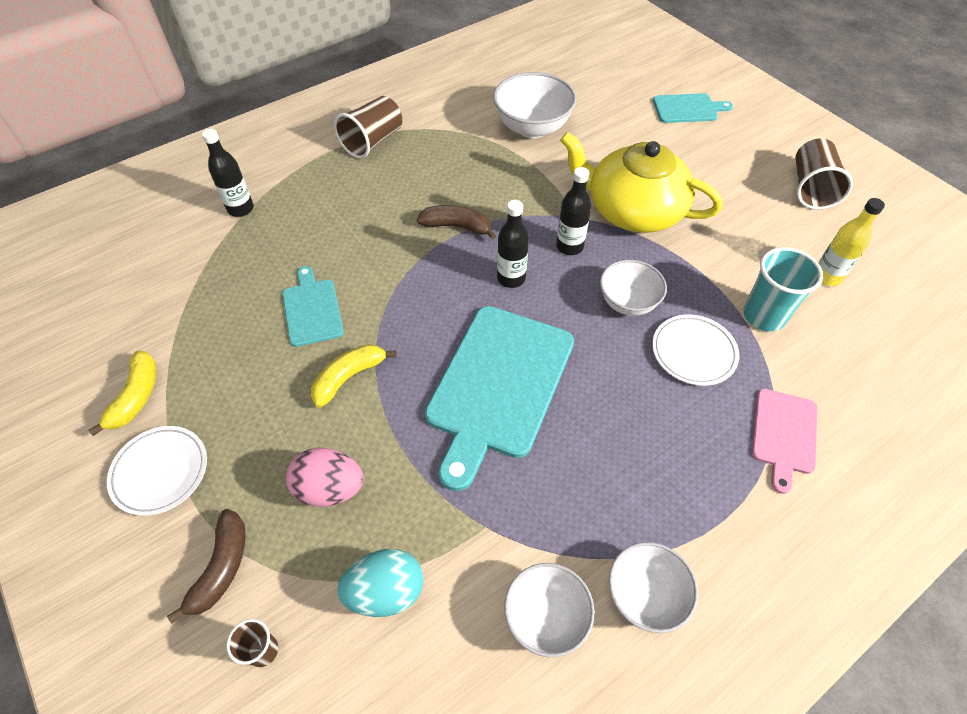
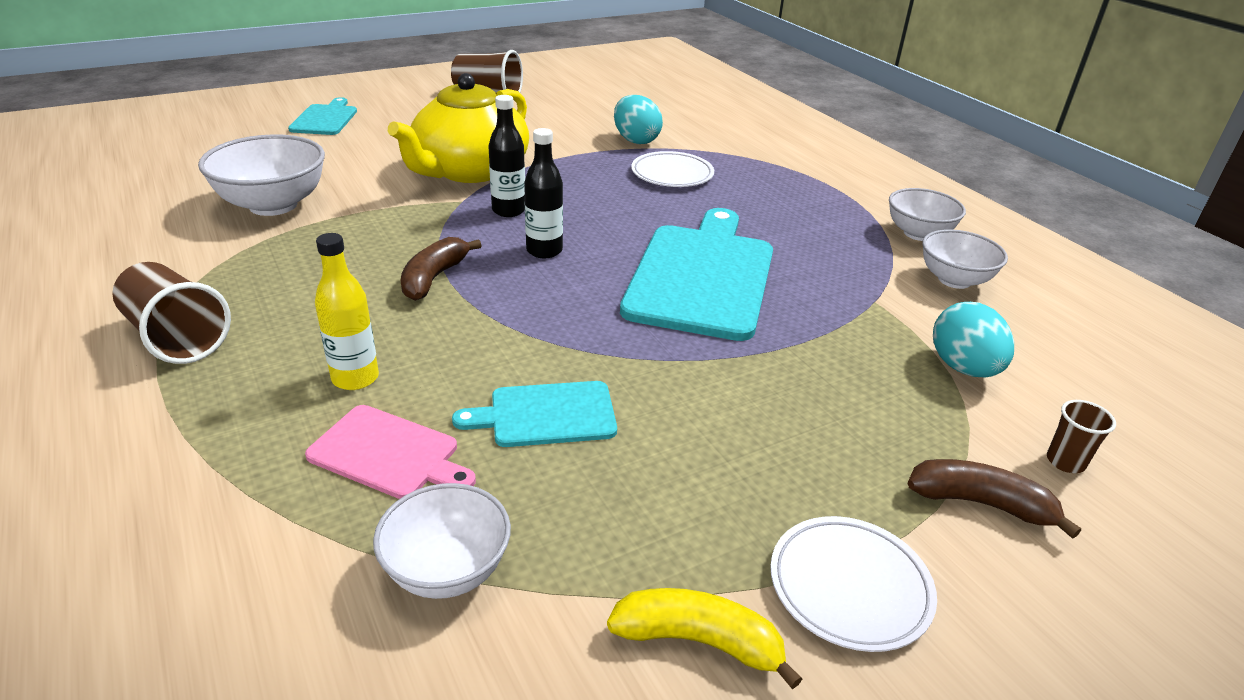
camera: 85 degrees left, 20 degrees down
black bottle [202,129,254,217] -> none
pink egg [286,448,364,507] -> none
yellow banana [311,344,397,408] -> none
turquoise cutting board [425,306,574,491] -> turquoise cutting board turned 105 degrees counterclockwise [620,208,773,341]
white bowl [600,260,667,316] -> white bowl moved to [373,483,511,599]
turquoise cup [743,247,823,331] -> turquoise egg [614,95,663,144]
pink cutting board [752,389,818,494] -> pink cutting board moved to [305,405,476,499]
yellow bottle [818,198,885,286] -> yellow bottle moved to [315,233,379,390]

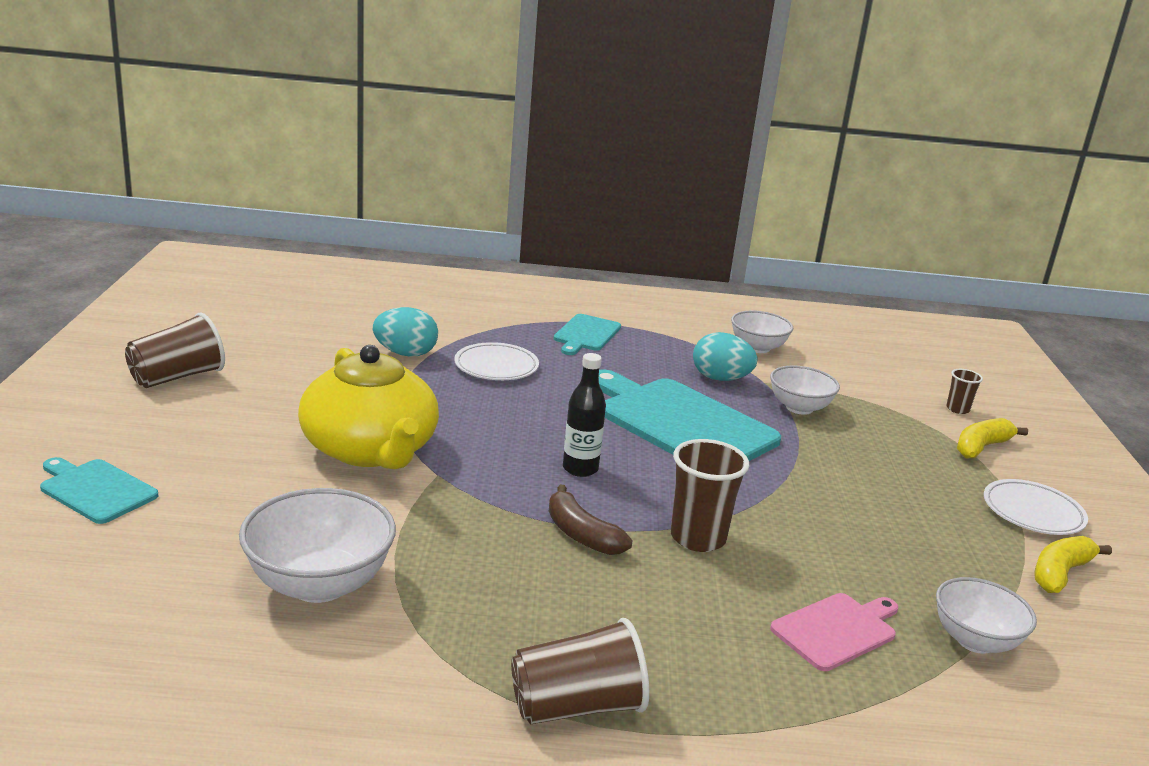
camera: 60 degrees left, 10 degrees down
yellow bottle [315,233,379,390] -> none
turquoise cutting board [452,381,617,447] -> turquoise cutting board moved to [554,314,621,355]
black bottle [488,95,525,217] -> none
white bowl [889,188,966,241] -> white bowl moved to [770,365,840,415]
brown banana [907,459,1081,539] -> yellow banana [957,418,1028,458]
turquoise egg [933,302,1014,377] -> turquoise egg moved to [693,332,757,381]
none -> brown cup [671,439,749,552]

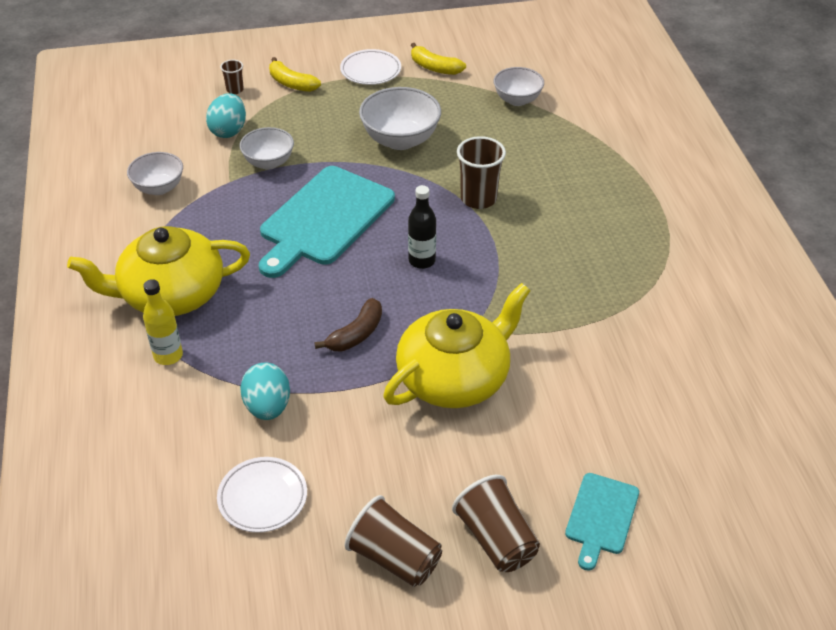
camera: 100 degrees left, 20 degrees up
white bowl [239,488,396,603] -> white bowl moved to [359,87,441,150]
white plate [454,342,539,380] -> white plate moved to [217,457,307,533]
brown cup [511,618,649,724] -> brown cup moved to [452,475,540,572]
brown banana [549,485,633,555] -> brown banana moved to [314,298,382,352]
turquoise cutting board [554,314,621,355] -> yellow teapot [67,226,250,316]
turquoise egg [693,332,757,381] -> turquoise egg moved to [206,93,246,138]
pink cutting board [770,593,899,671] -> none
none -> yellow bottle [143,279,183,365]

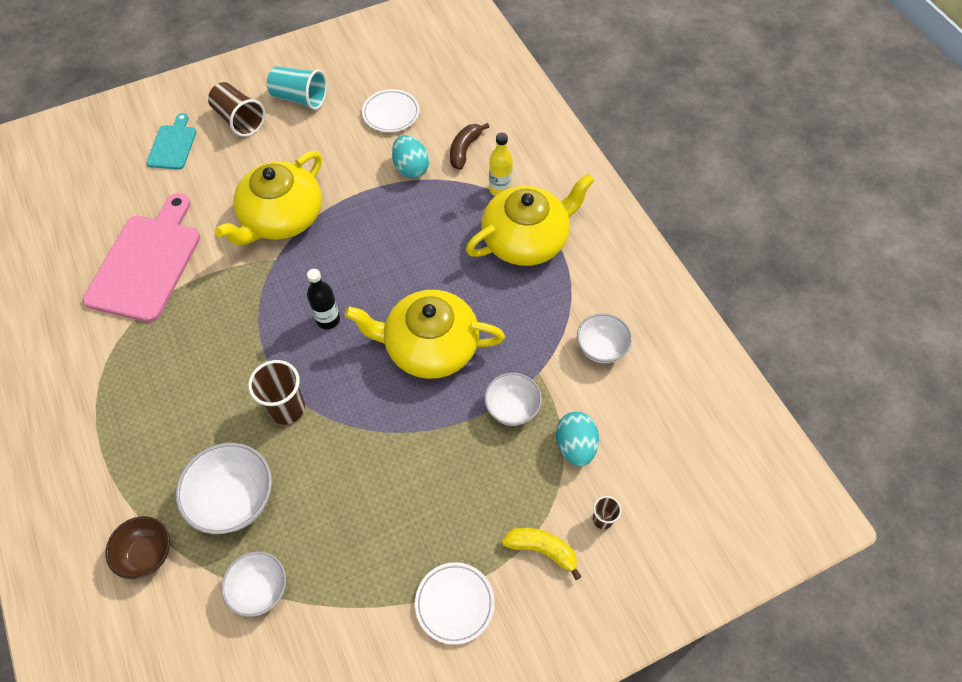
camera: 165 degrees right, 15 degrees up
turquoise cutting board [259,166,395,278] -> yellow teapot [345,290,505,379]
brown banana [314,298,382,352] -> brown banana moved to [450,123,489,170]
brown cup [345,495,442,587] -> turquoise cup [267,66,327,110]
white bowl [359,87,441,150] -> white bowl moved to [176,443,272,534]
yellow banana [411,43,466,75] -> none
none -> pink cutting board [83,193,200,322]
none -> brown bowl [106,516,170,579]

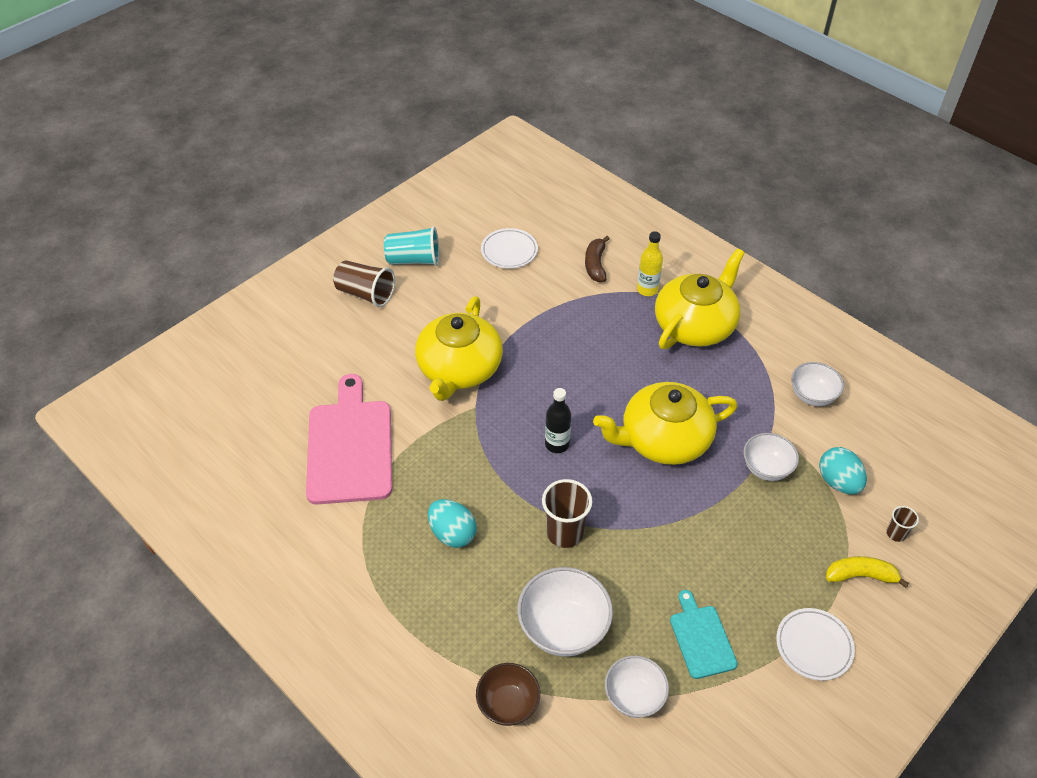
camera: 20 degrees left, 10 degrees down
turquoise cutting board [146,113,196,170] -> turquoise cutting board moved to [670,590,738,679]
turquoise egg [392,135,429,178] -> turquoise egg moved to [428,499,477,548]

